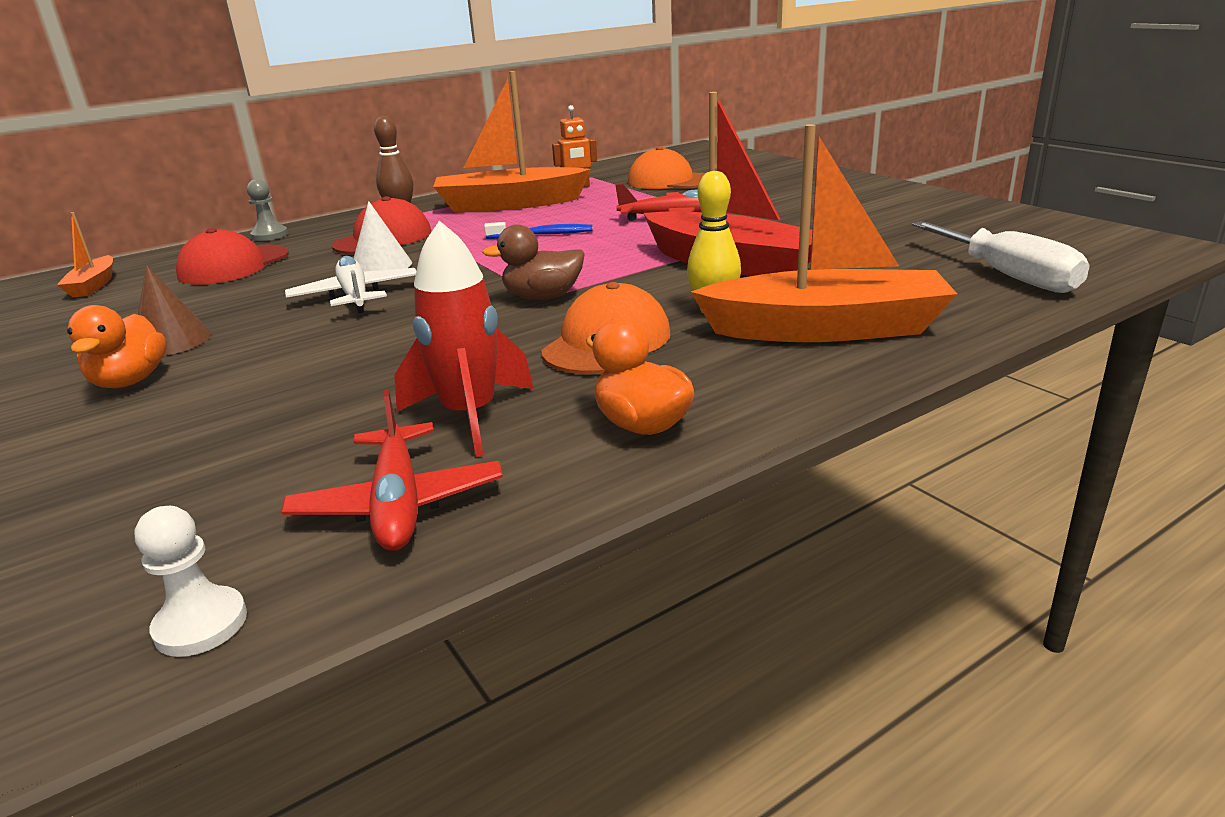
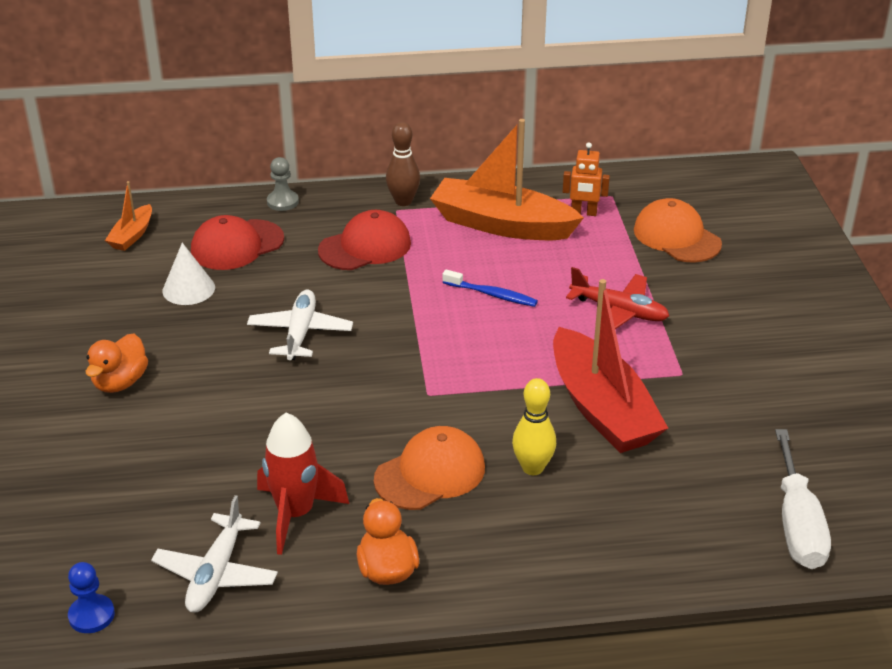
camera: 25 degrees right, 10 degrees up
white pawn [135,506,247,657] -> blue pawn [68,562,115,633]
brown cone [138,265,211,356] -> none
red plane [281,390,503,551] -> white plane [151,495,278,613]
white cone [354,201,412,272] -> white cone moved to [162,243,215,305]
brown duck [482,224,585,300] -> none
orange boat [691,124,957,342] -> none

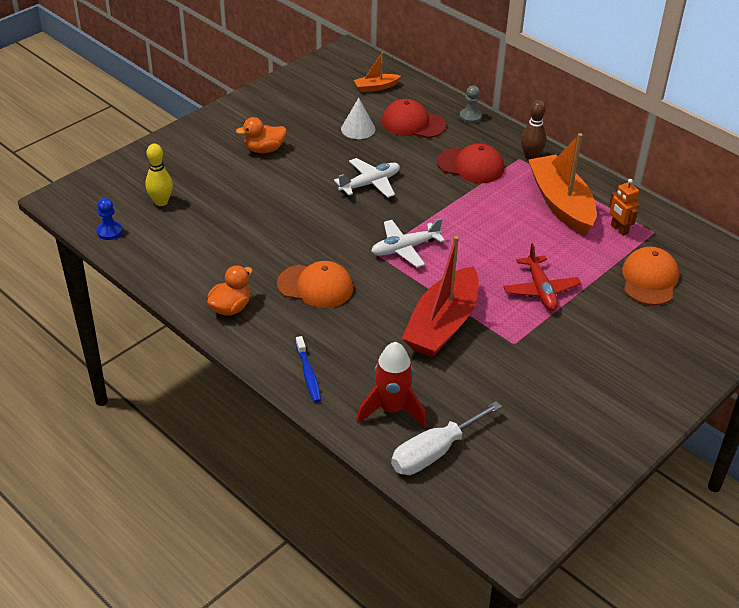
camera: 50 degrees right, 5 degrees up
white plane [151,495,278,613] -> white plane moved to [371,218,445,267]
red rocket [257,413,349,555] -> red rocket moved to [356,342,426,428]
blue toothbrush [443,269,538,307] -> blue toothbrush moved to [296,336,321,403]
yellow bowling pin [512,378,556,475] -> yellow bowling pin moved to [145,144,173,206]

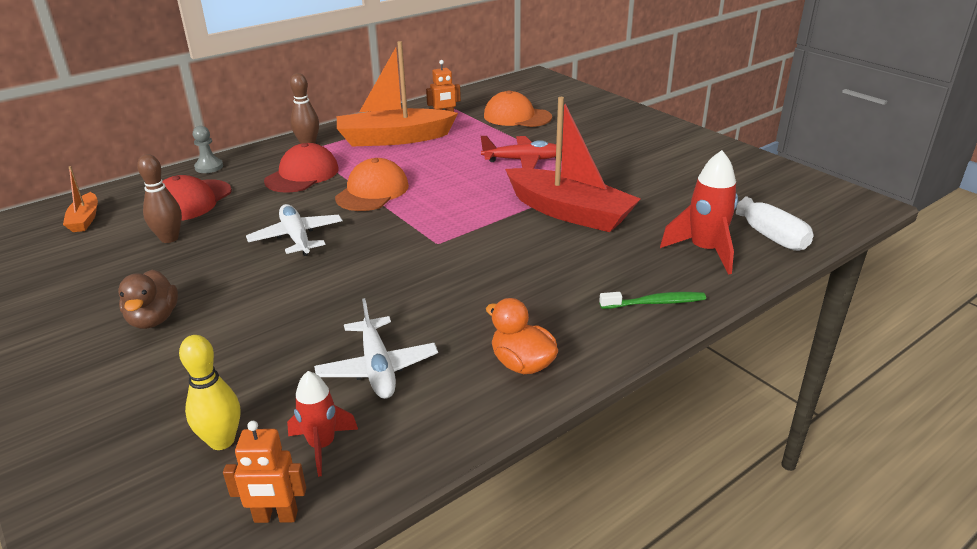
camera: 80 degrees left, 10 degrees down
blue pawn [96,198,123,240] -> orange robot [223,421,306,523]
orange duck [236,117,286,153] -> brown duck [118,270,178,329]
orange cap [277,261,353,308] -> orange cap moved to [335,158,409,211]
blue toothbrush [296,336,321,403] -> green toothbrush [599,292,706,309]
white cone [341,98,375,139] -> brown bowling pin [137,154,182,243]
white plane [371,218,445,267] -> white plane moved to [314,298,438,399]
none -> red rocket [287,371,358,477]

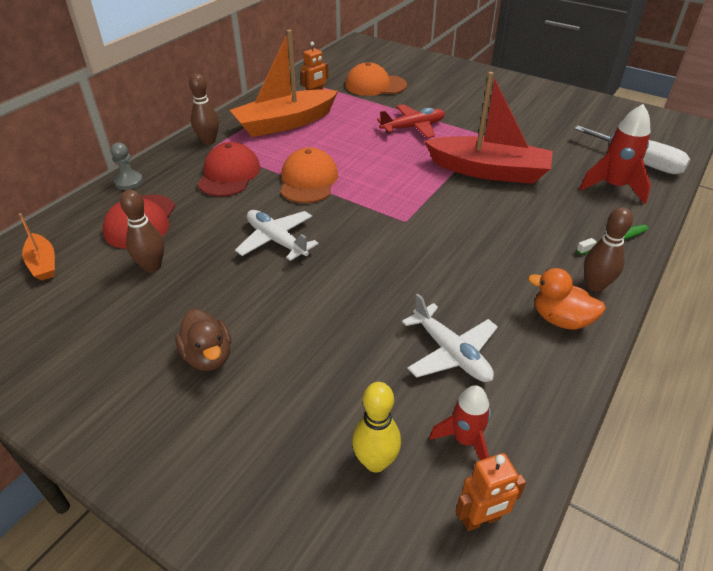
camera: 20 degrees left, 10 degrees up
none -> brown bowling pin [584,207,633,292]

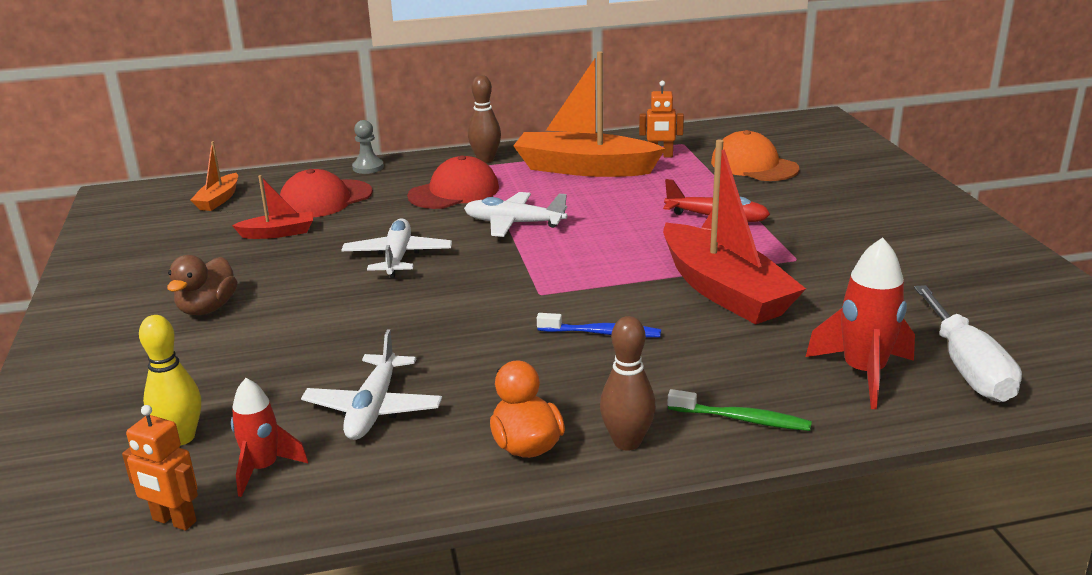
camera: 45 degrees right, 15 degrees down
brown bowling pin [120,190,164,273] -> red boat [232,175,313,239]
orange cap [280,147,338,203] -> white plane [464,192,567,237]
none -> blue toothbrush [537,313,661,337]

